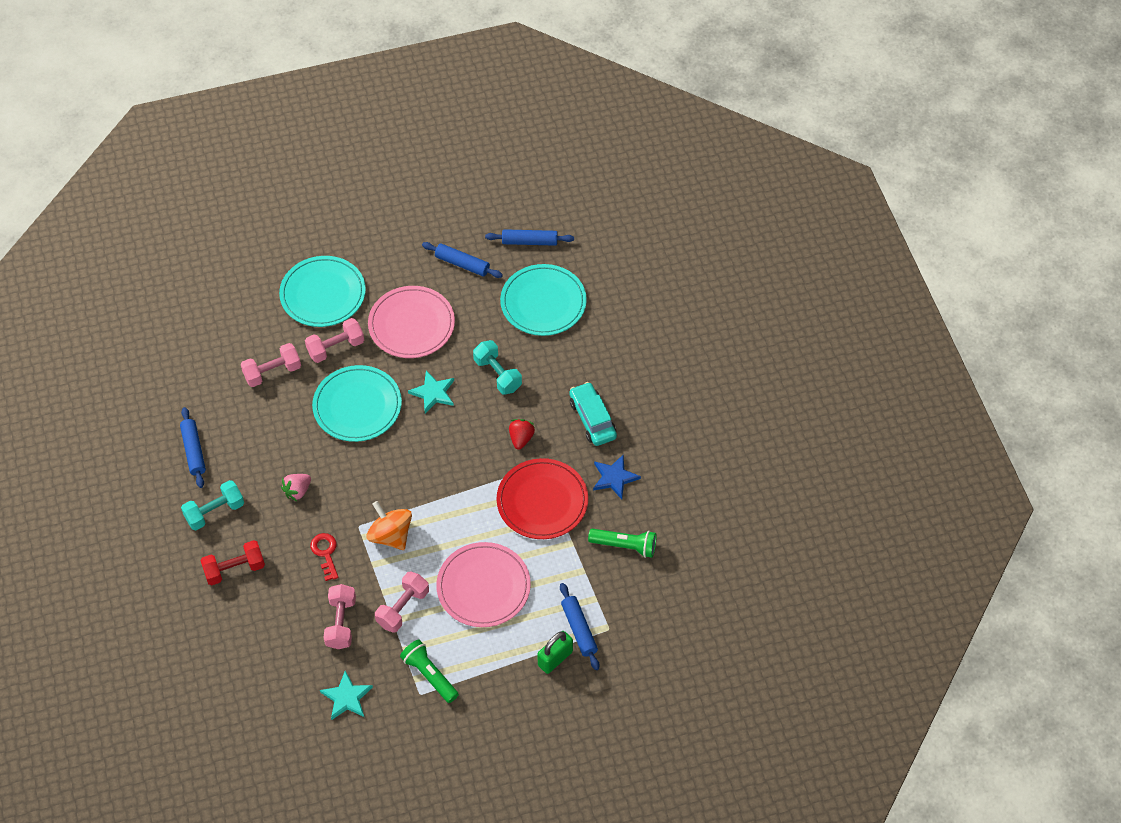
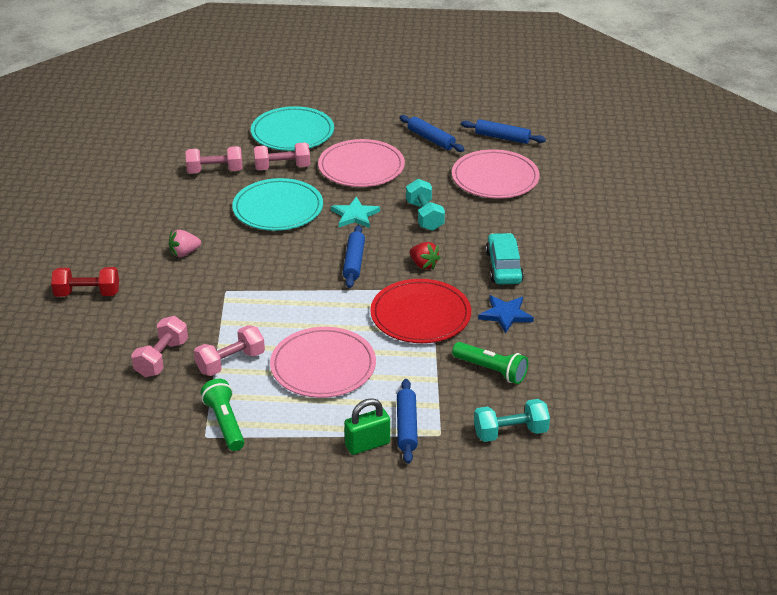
camera: 20 degrees right, 20 degrees down
blue rolling pin [180,407,206,488] -> blue rolling pin moved to [343,225,365,288]
turquoise dumbbell [181,480,244,530] -> turquoise dumbbell moved to [474,399,550,442]
red key [310,533,338,581] -> none
turquoise star [320,671,373,720] -> none
orange spinning top [366,501,412,550] -> none
turquoise plate [500,264,587,336] -> pink plate [452,149,540,198]
red strawberry [509,419,535,450] -> red strawberry turned 105 degrees clockwise [410,242,441,270]

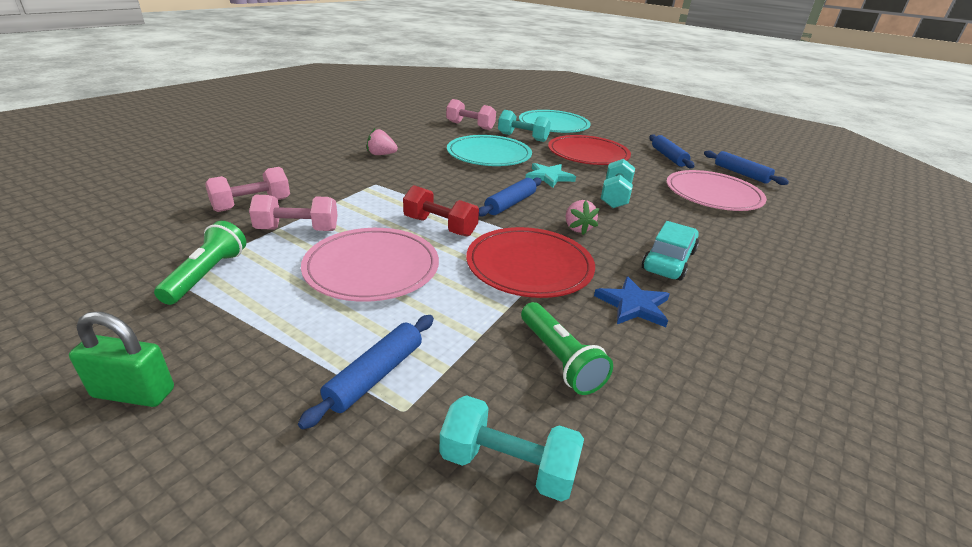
camera: 30 degrees right, 5 degrees down
red dumbbell [51,267,119,297] -> red dumbbell moved to [403,185,479,237]
pink dumbbell [254,142,310,170] -> turquoise dumbbell [498,110,551,142]
pink plate [318,139,405,187] -> red plate [548,135,631,165]
green padlock [344,398,390,455] -> green padlock moved to [69,312,174,407]
red strawberry [410,242,441,270] -> pink strawberry [566,200,599,235]

